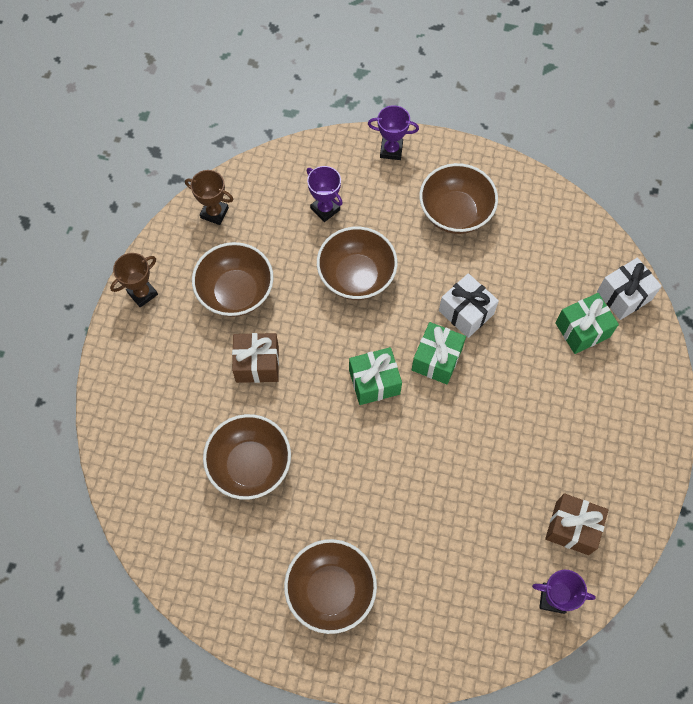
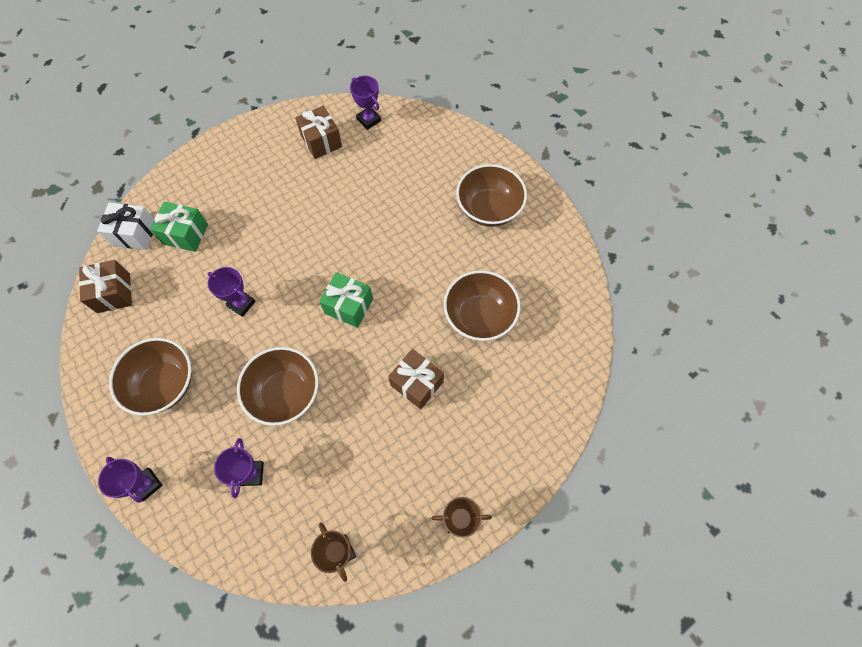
camera: 140 degrees left, 0 degrees up
brown bowl [192,242,273,317] -> none
green gift [412,322,466,384] -> none
white gift [439,273,499,338] -> purple trophy [207,267,256,317]
none -> brown gift [79,260,132,313]

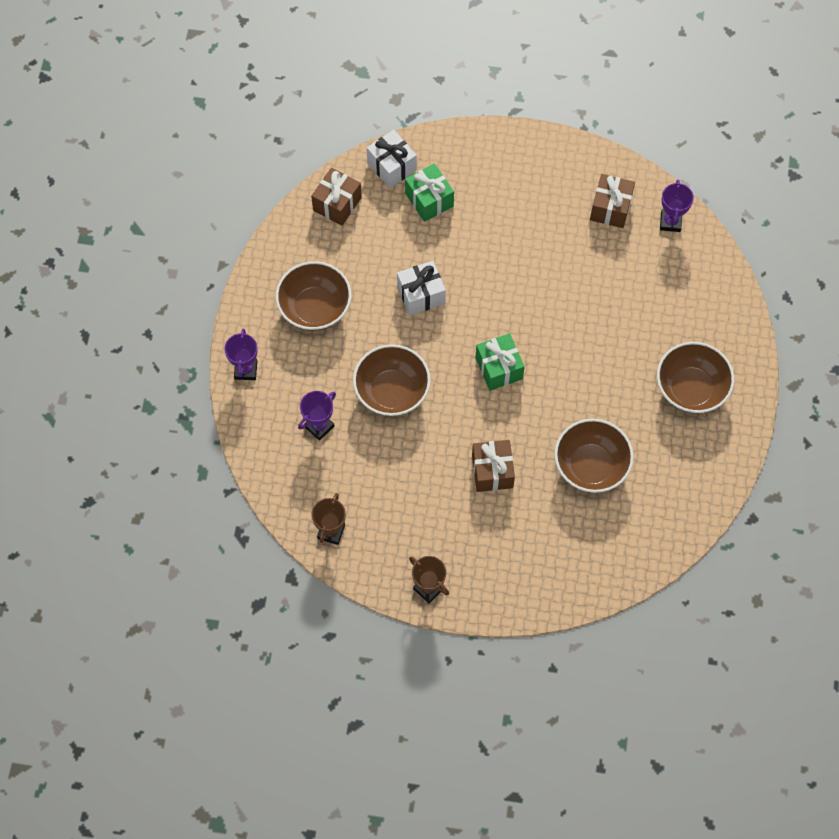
camera: 45 degrees right, 0 degrees up
purple trophy [207,267,256,317] -> white gift [397,261,446,316]

